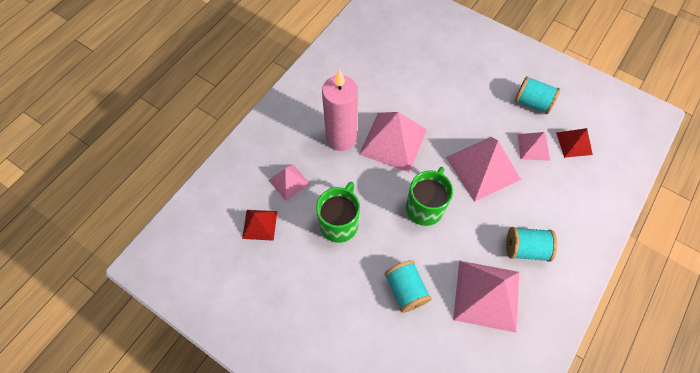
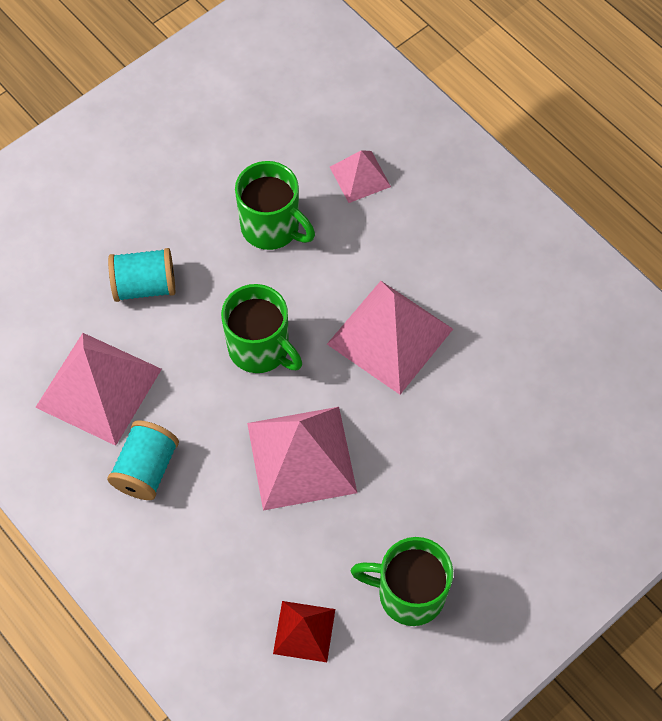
camera: 105 degrees right, 0 degrees up
red pyramid [242,210,277,241] -> none
pink candle [322,70,358,151] -> none
turquoise spool [515,76,560,114] -> green mug [351,537,453,626]
pink pyramid [517,132,550,161] -> none

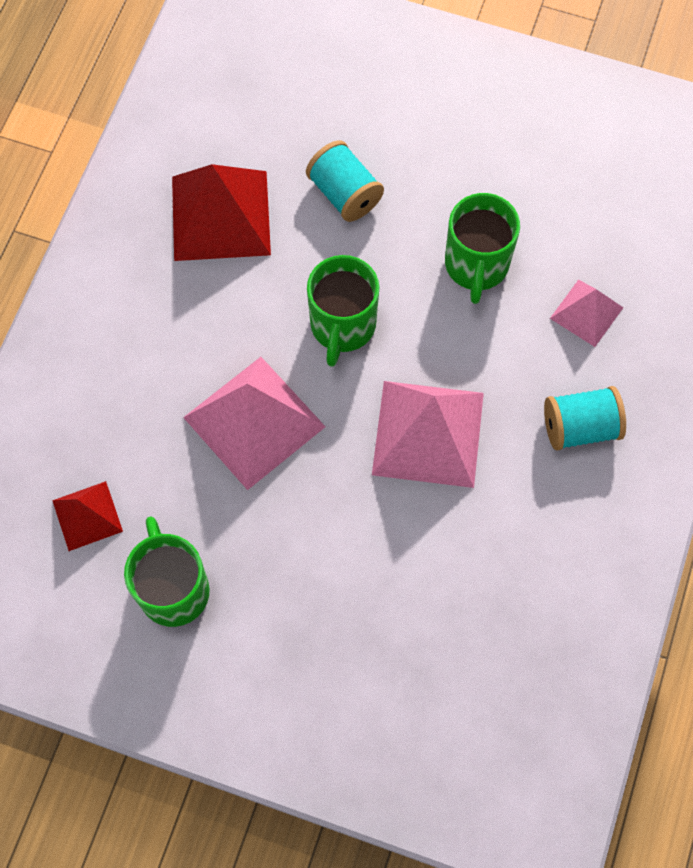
camera: 60 degrees right, 5 degrees up
pink pyramid [35,333,162,446] -> red pyramid [172,164,271,261]
turquoise spool [107,420,179,500] -> turquoise spool moved to [544,386,626,451]

